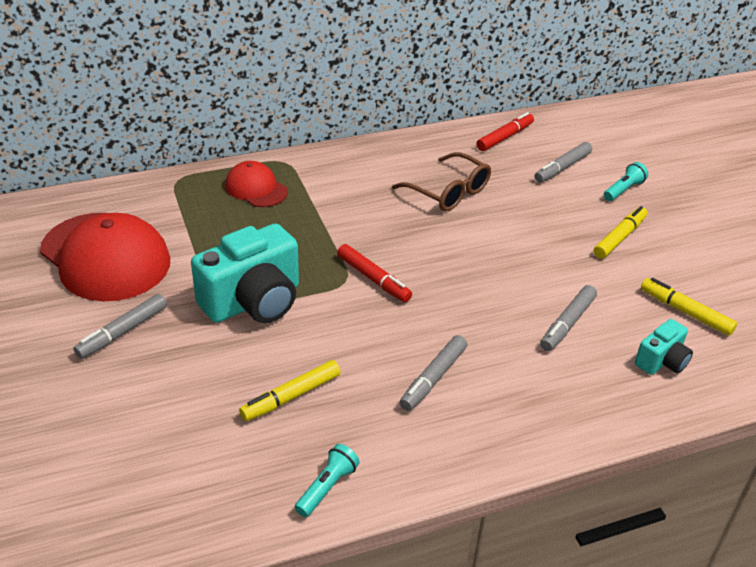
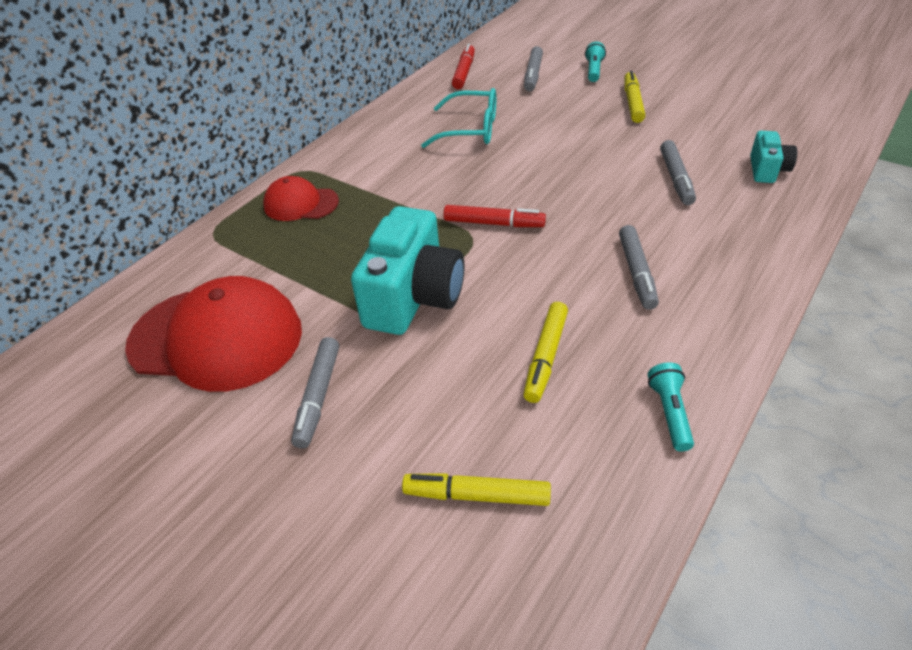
camera: 30 degrees left, 5 degrees up
brown glasses [392,152,491,211] -> turquoise glasses [421,88,496,148]
yellow marker [641,278,737,336] -> yellow marker moved to [402,473,551,506]

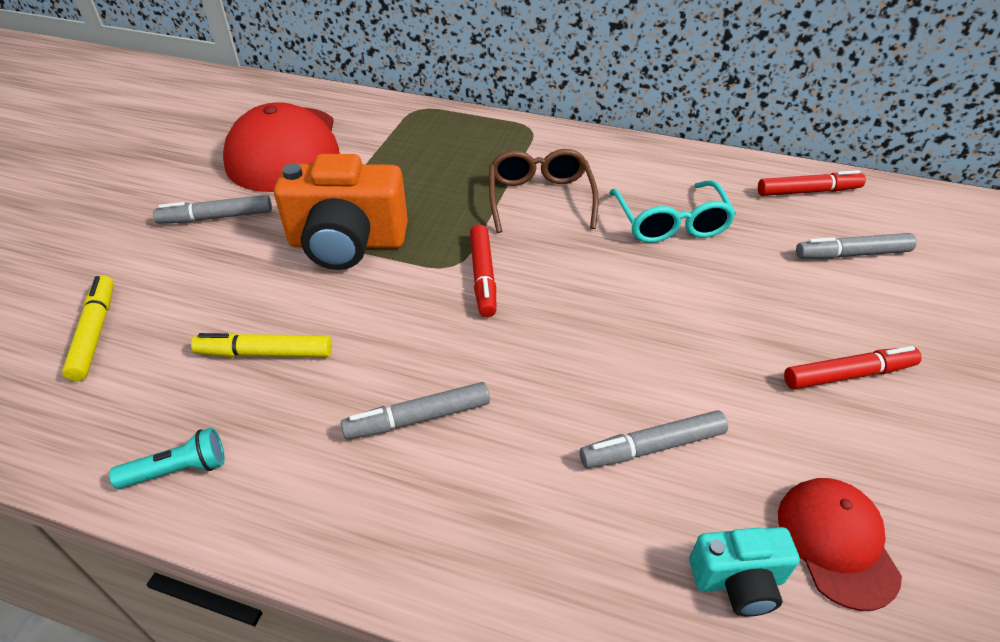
camera: 70 degrees right, 0 degrees up
red cap [263,176,339,221] -> red cap moved to [778,478,902,611]
turquoise camera [351,206,464,335] -> orange camera [274,154,408,270]
turquoise flashlight [585,42,606,82] -> none
yellow marker [624,71,645,123] -> red marker [784,346,922,389]
none -> brown glasses [489,149,599,233]

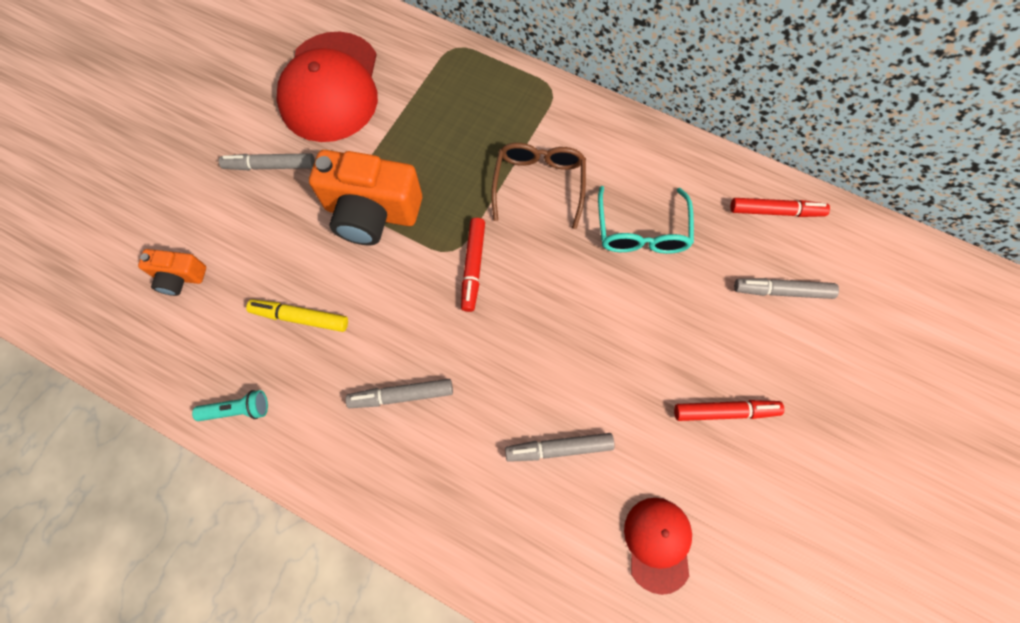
camera: 10 degrees right, 25 degrees up
yellow marker [62,275,114,381] -> orange camera [138,249,206,296]
turquoise camera [689,527,800,617] -> none

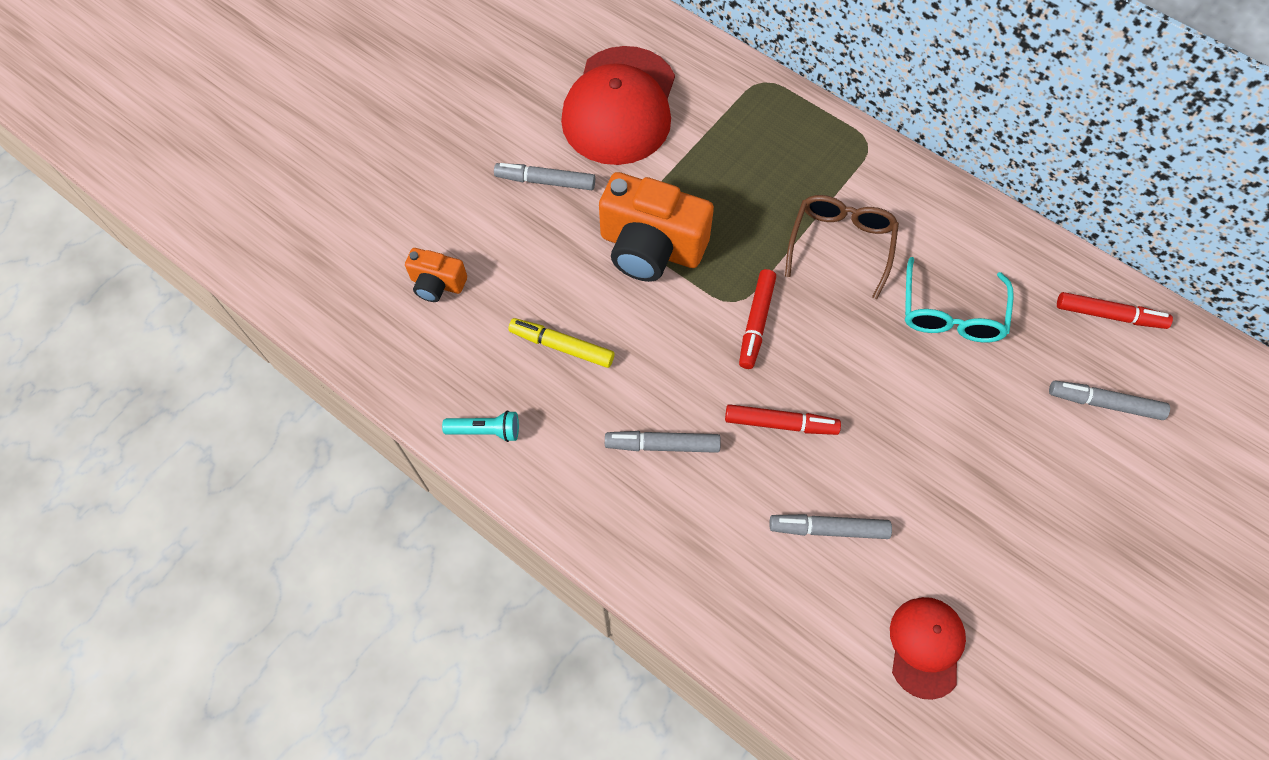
camera: 10 degrees right, 5 degrees down
red marker [674,400,784,421] -> red marker moved to [725,404,841,435]

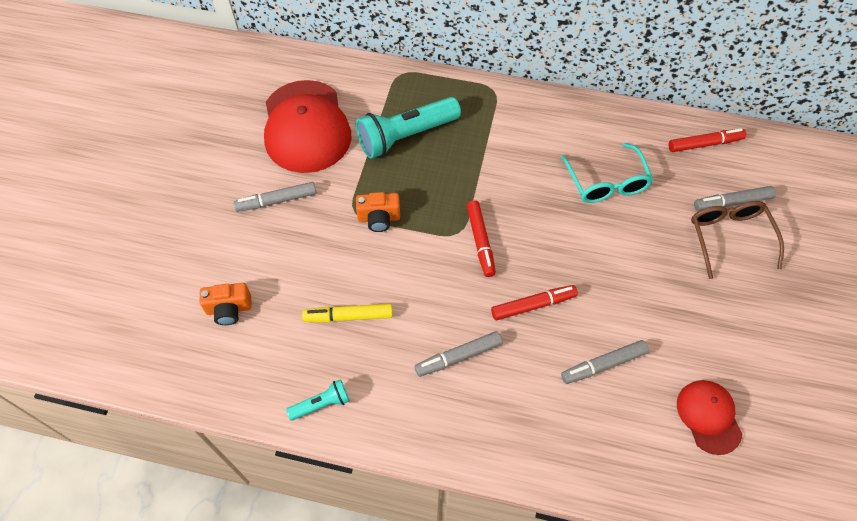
camera: 25 degrees left, 5 degrees down
orange camera [599,172,714,282] -> orange camera [356,192,400,232], size x0.51
brown glasses [785,195,899,299] -> brown glasses moved to [691,201,784,279]
none -> turquoise flashlight [356,97,461,159]

